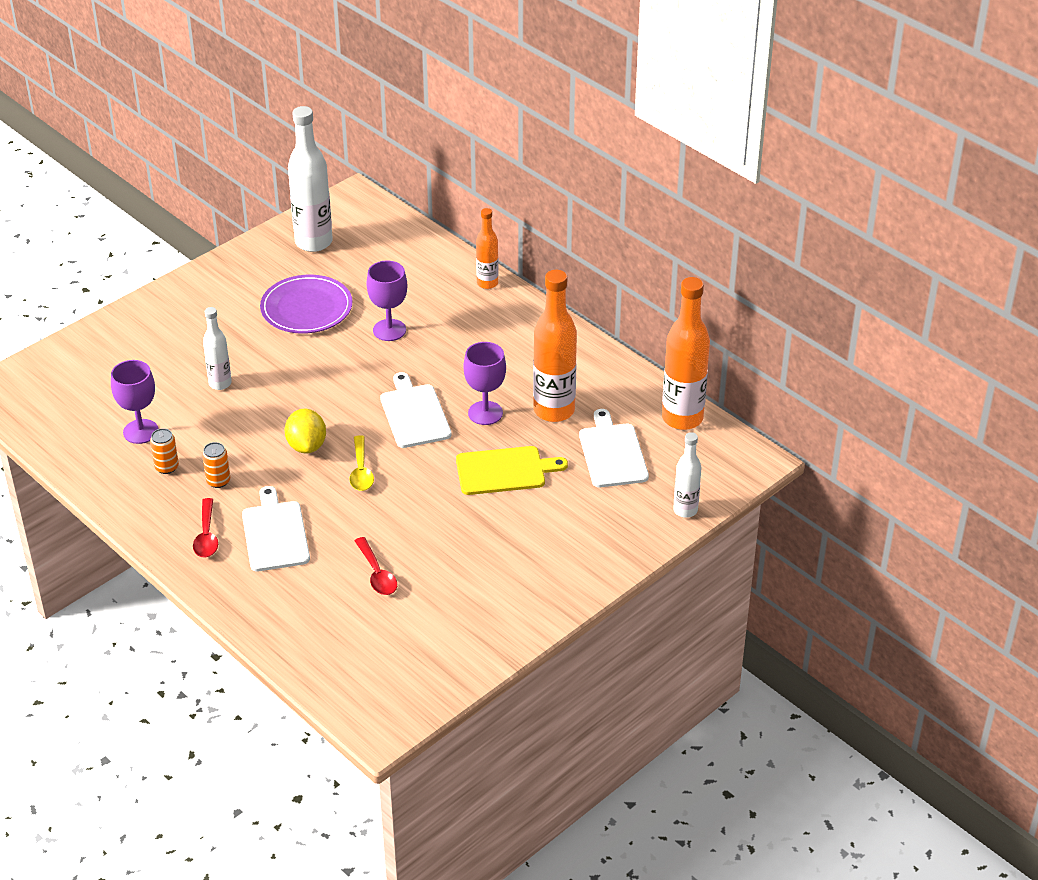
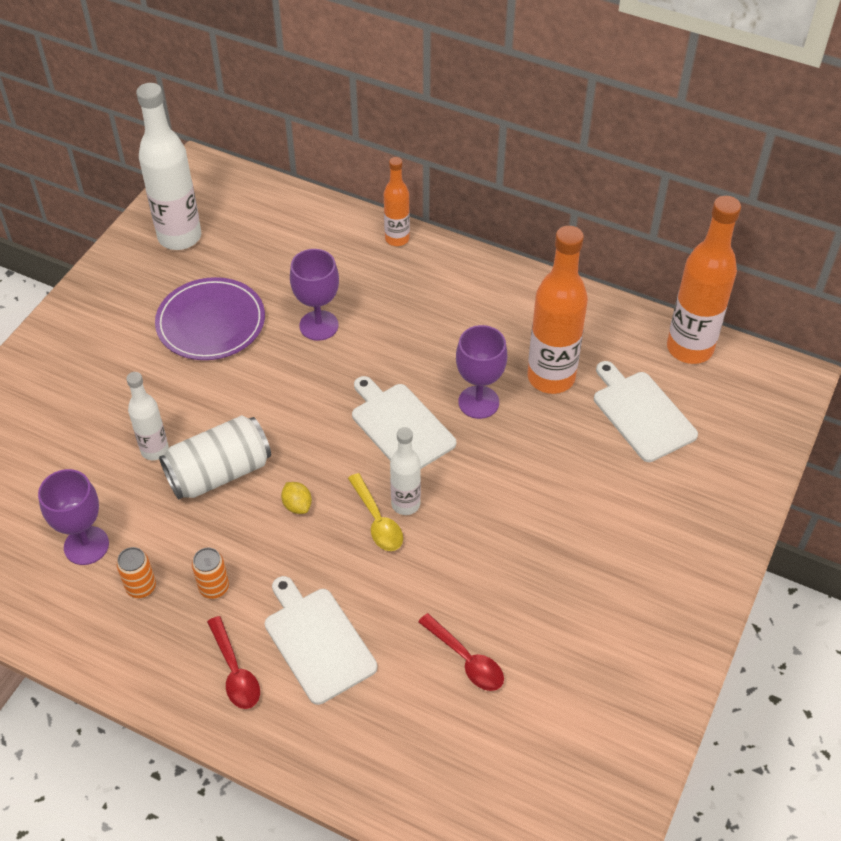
camera: 20 degrees left, 10 degrees up
yellow lemon [284,409,326,453] -> yellow lemon [281,482,312,514], size x0.57
yellow cutting board [456,446,568,495] -> none
white bottle [673,432,702,518] -> white bottle moved to [390,427,421,515]
none -> white can [159,415,271,500]

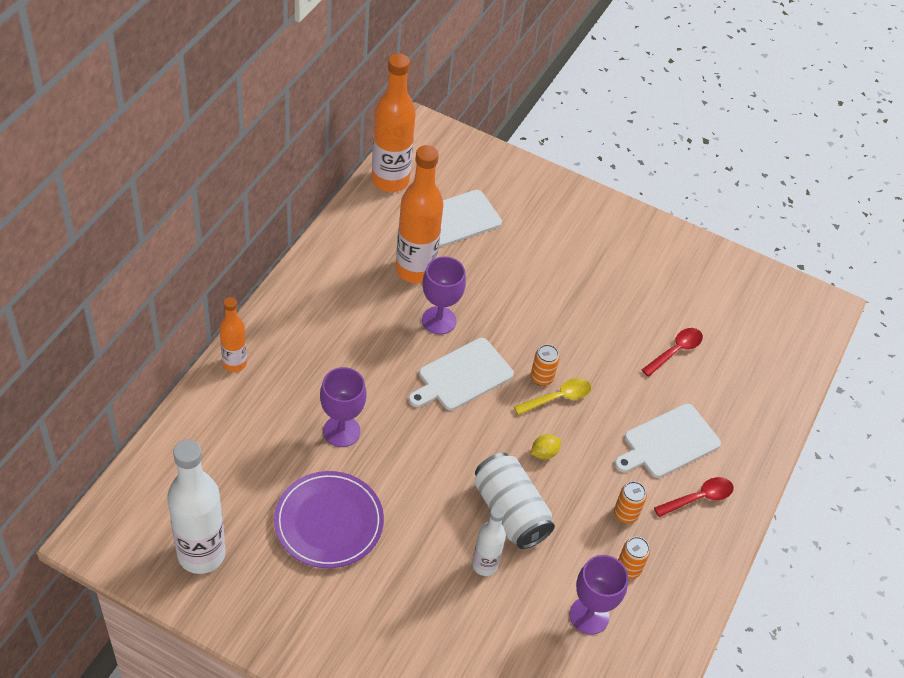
camera: 95 degrees left, 0 degrees up
white bottle [390,427,421,515] -> orange can [531,344,560,386]

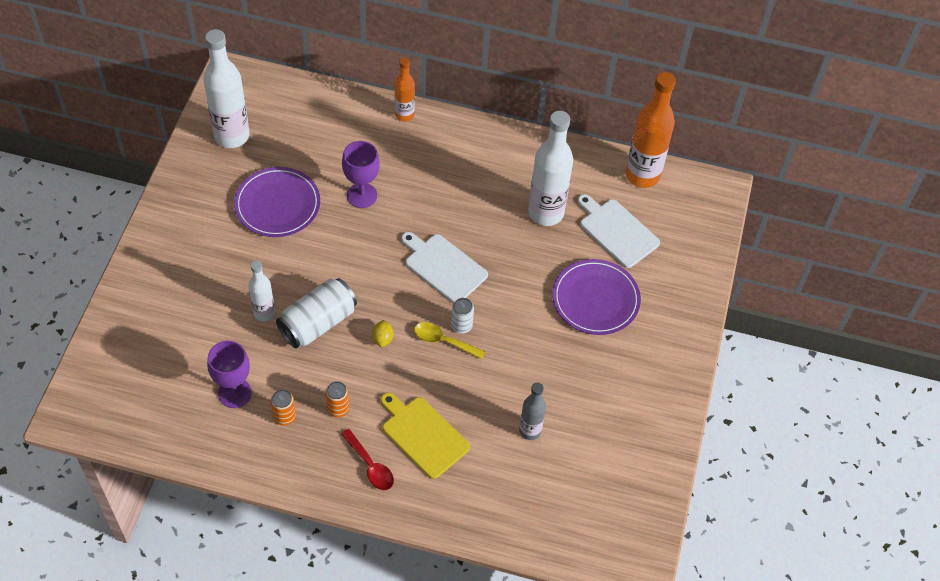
camera: 80 degrees right, 5 degrees up
orange bottle [396,145,444,284] -> white bottle [528,111,573,226]
purple goblet [422,256,466,335] -> none
yellow spoon [514,378,591,415] -> yellow spoon turned 150 degrees clockwise [414,322,485,359]
orange can [531,344,560,386] -> white can [451,298,474,334]
yellow lemon [531,434,561,459] -> yellow lemon turned 45 degrees clockwise [372,320,393,347]
white cutting board [615,404,721,478] -> yellow cutting board [381,392,470,479]
red spoon [642,328,703,377] -> grey bottle [519,383,546,440]
none -> purple plate [552,259,641,335]

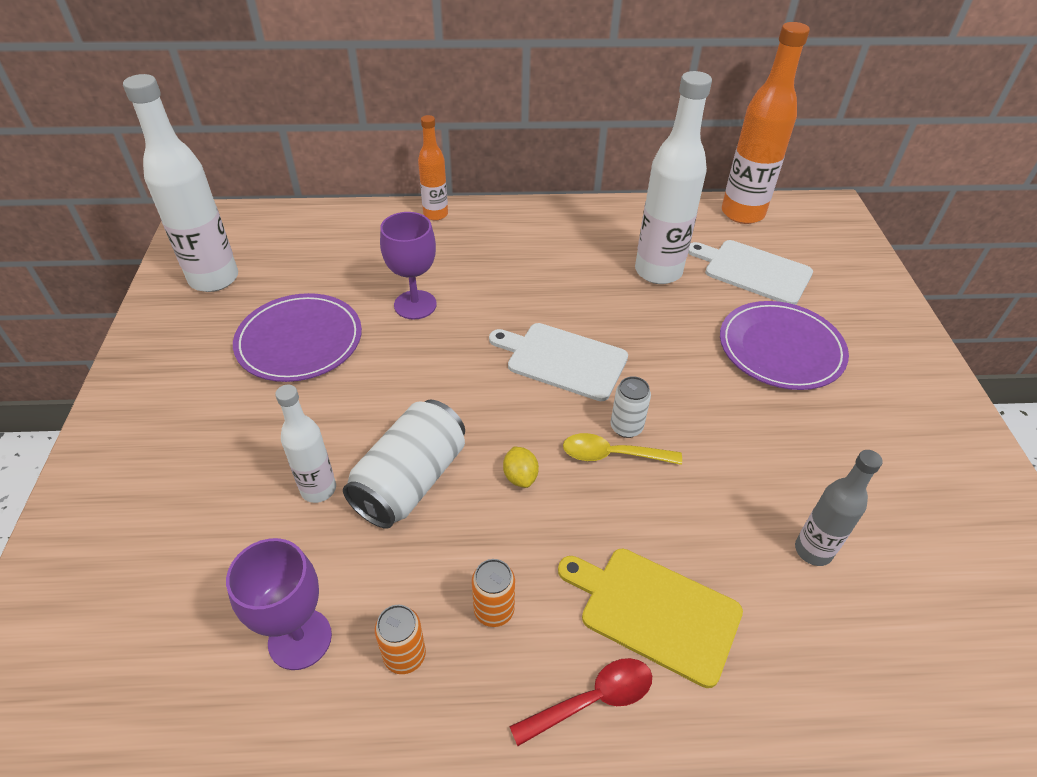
camera: 15 degrees left, 10 degrees down
red spoon [341,429,394,490] -> red spoon turned 60 degrees counterclockwise [509,658,652,746]

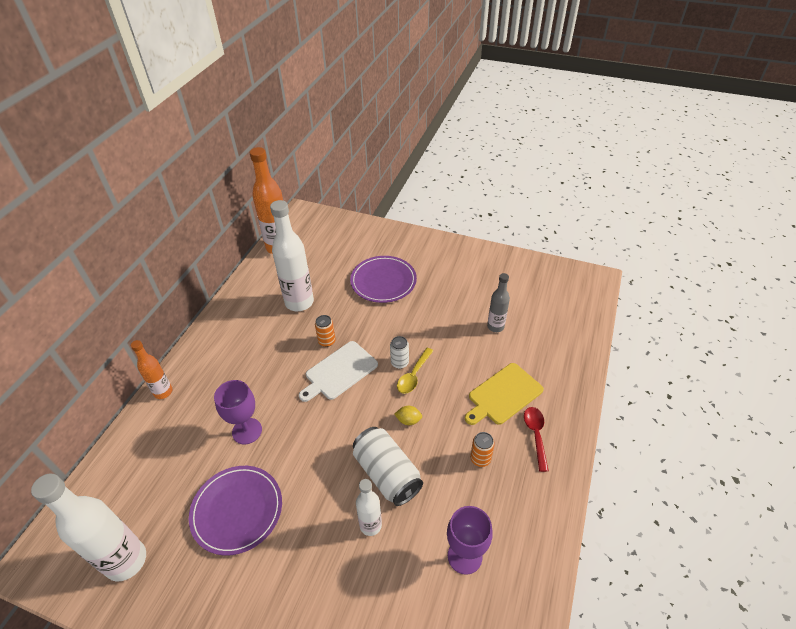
camera: 65 degrees left, 0 degrees up
orange can [375,605,426,674] -> orange can moved to [315,315,336,347]
white cutting board [688,240,813,305] -> none

